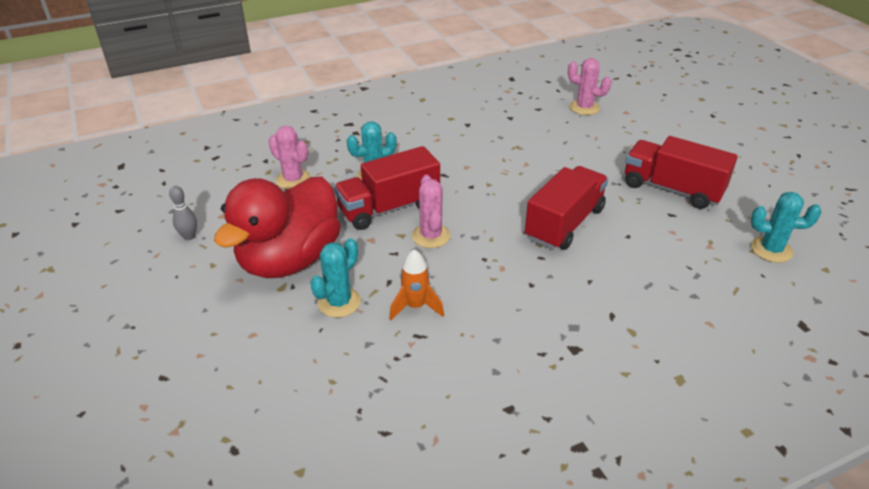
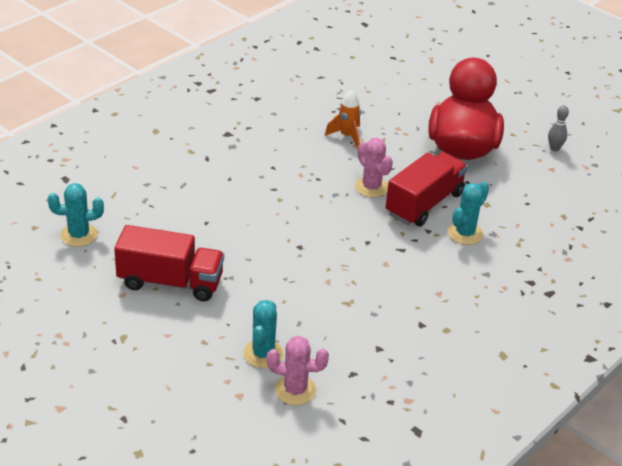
camera: 155 degrees right, 0 degrees up
pink cactus [268,126,311,189] -> none
turquoise cactus [310,238,361,318] -> turquoise cactus moved to [243,300,284,368]
red truck [525,166,608,250] -> none

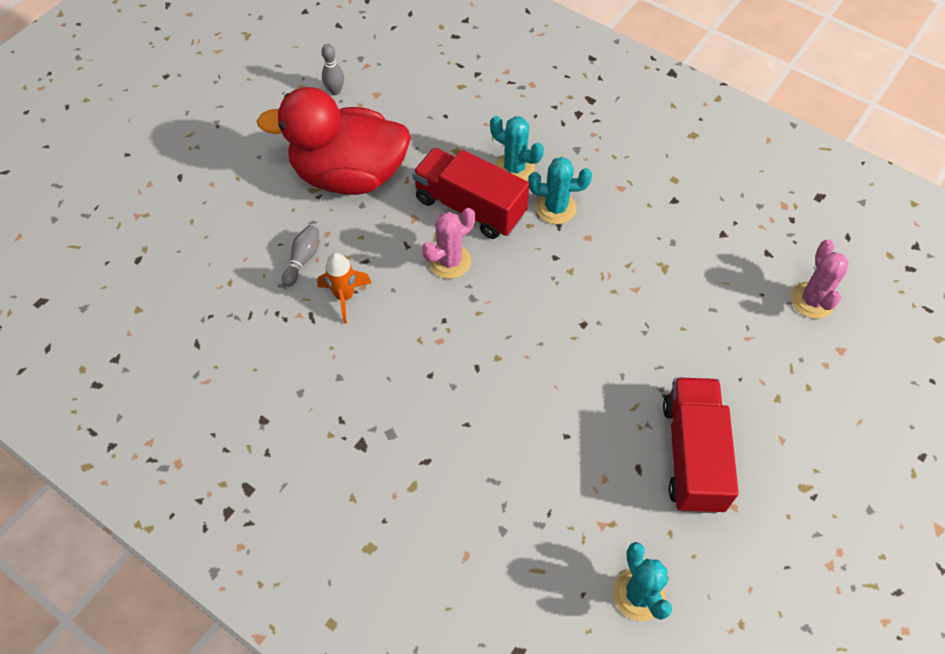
camera: 95 degrees left, 20 degrees up
turquoise cactus [243,300,284,368] -> turquoise cactus moved to [528,157,592,224]
none -> grey bowling pin [282,225,319,287]

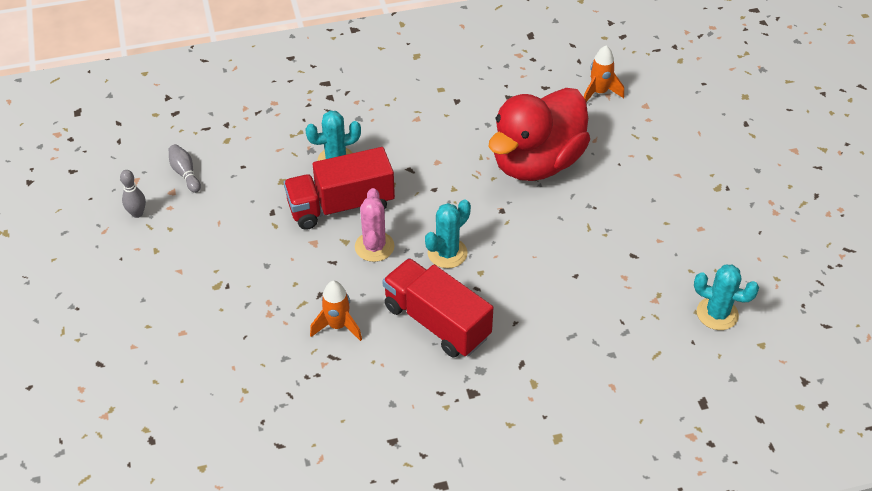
camera: 50 degrees left, 10 degrees down
red duck [257,87,411,195] -> red duck moved to [489,88,590,181]
grey bowling pin [282,225,319,287] -> grey bowling pin moved to [169,144,201,193]
turquoise cactus [528,157,592,224] -> turquoise cactus moved to [425,199,471,268]
red truck [663,377,739,513] -> red truck moved to [382,258,493,358]
pink cactus [791,240,849,319] -> orange rocket [584,45,624,102]

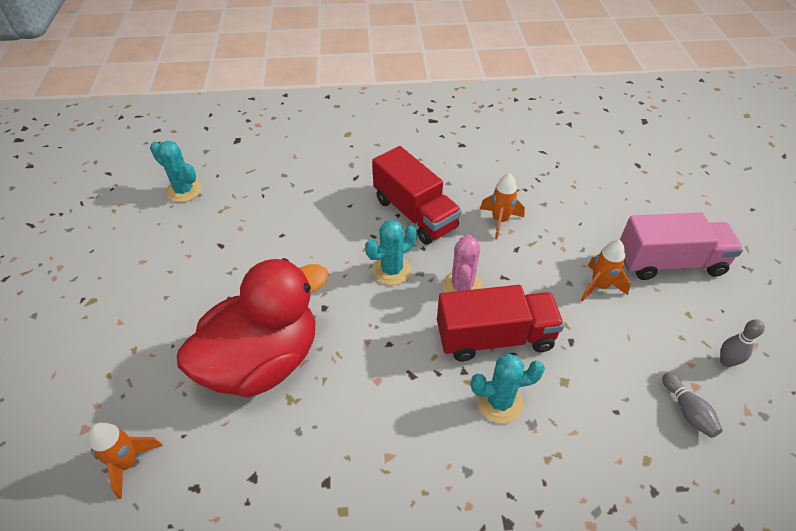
camera: 170 degrees left, 0 degrees up
none -> orange rocket [581,240,631,302]
none -> pink truck [620,213,743,280]

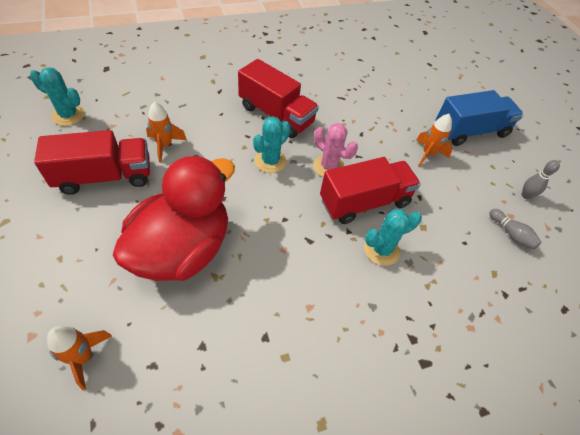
camera: 20 degrees left, 5 degrees up
pink cactus [443,234,482,292] -> pink cactus turned 45 degrees counterclockwise [314,123,358,177]
orange rocket [480,173,525,239] -> orange rocket moved to [146,101,187,163]
pink truck [620,213,743,280] -> blue truck [435,90,523,146]
none -> red truck [34,130,150,195]

